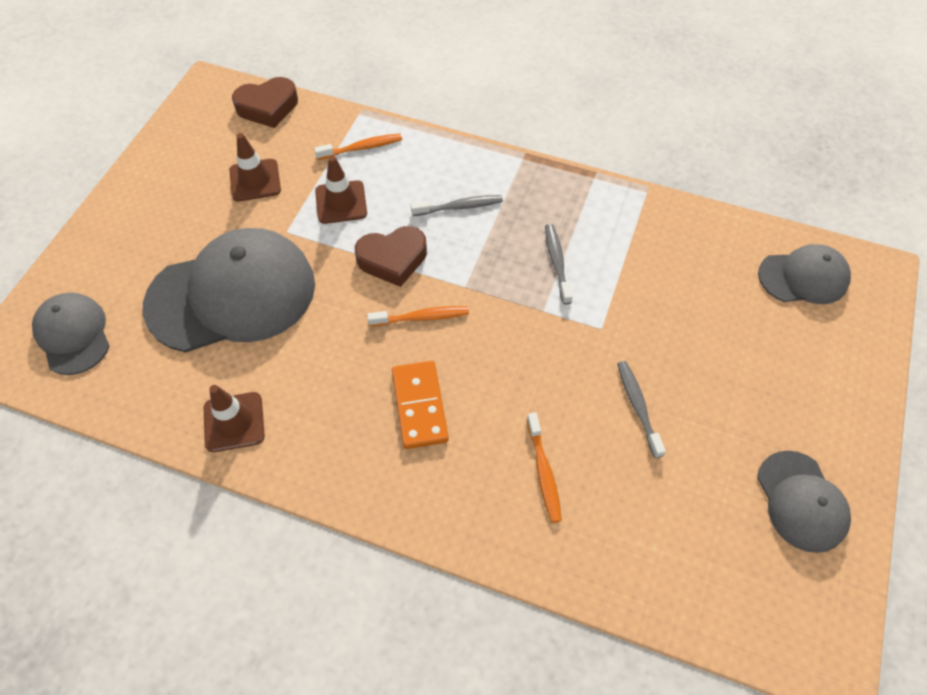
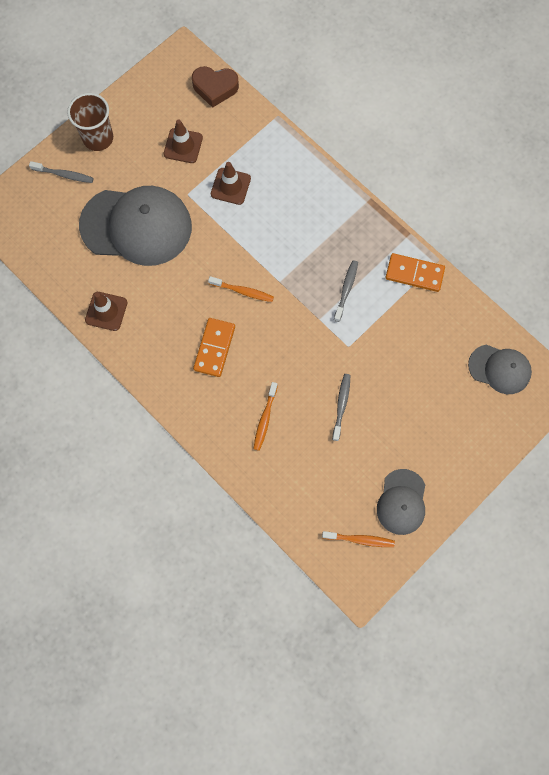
camera: 25 degrees right, 15 degrees up
grey cap [32,293,109,375] -> none
orange toothbrush [314,134,402,160] -> orange toothbrush moved to [322,531,395,547]
brown heart [355,226,427,287] -> none
grey toothbrush [411,195,503,216] -> grey toothbrush moved to [29,161,94,183]
none -> brown cup [67,93,113,151]
none -> orange domino [385,253,445,292]

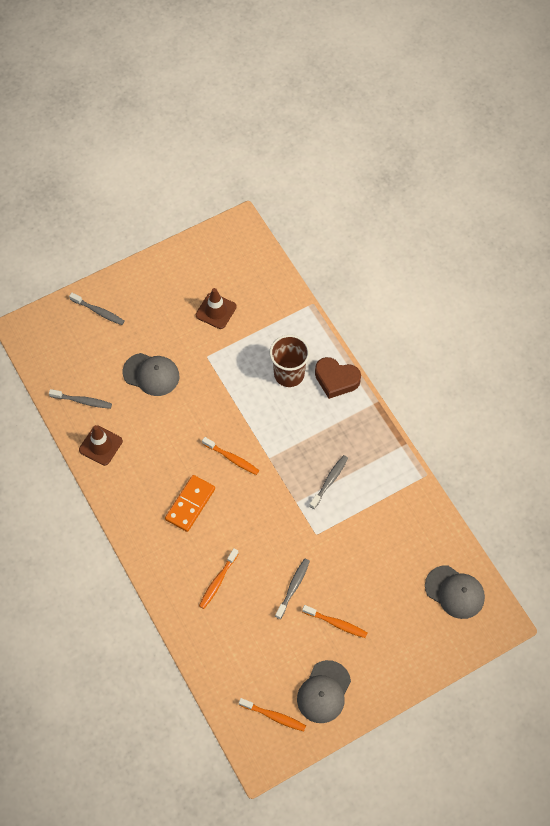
camera: 15 degrees right, 10 degrees down
brown cup [67,93,113,151] -> brown cup moved to [270,335,310,387]
grey cap [79,186,192,266] -> grey cap [123,353,179,396], size x0.54
brown heart [192,66,239,108] -> brown heart moved to [315,357,361,399]
brown traffic cone [211,162,251,205] -> none
orange domino [385,253,445,292] -> none
none -> grey toothbrush [49,389,112,409]
none -> orange toothbrush [302,605,368,638]

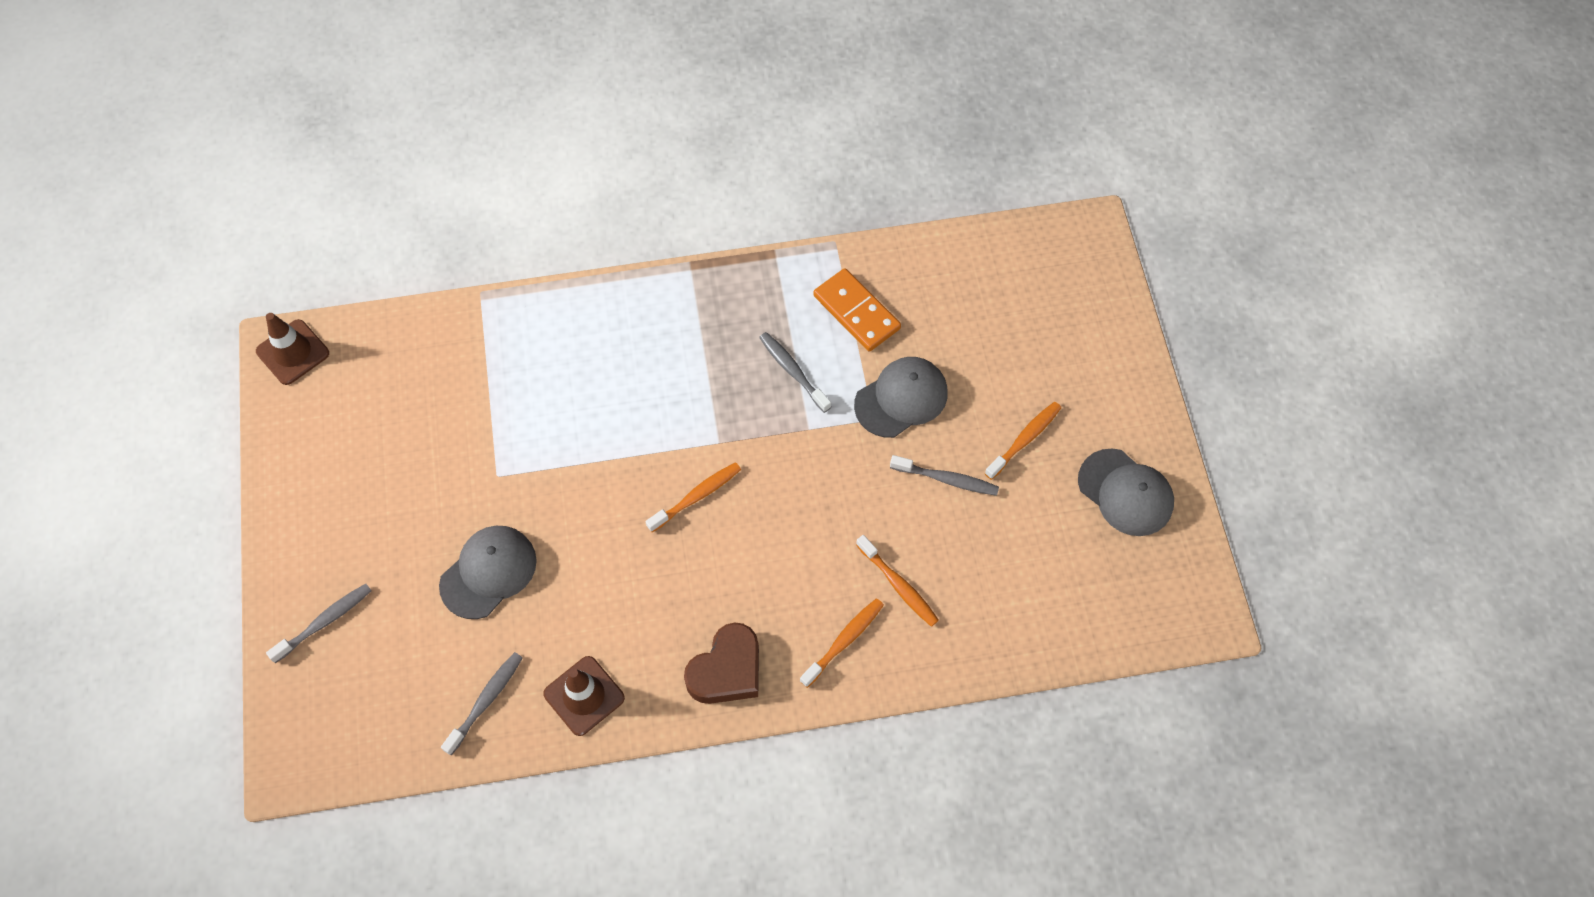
camera: 70 degrees left, 0 degrees up
orange domino [165,475,215,532] -> orange domino moved to [813,268,901,351]
brown traffic cone [196,288,237,329] -> brown traffic cone moved to [256,313,329,385]
orange toothbrush [239,698,306,732] -> orange toothbrush moved to [800,598,884,688]
brown cup [270,335,310,387] -> none
grey toothbrush [275,558,310,619] -> grey toothbrush turned 150 degrees clockwise [890,455,999,496]
brown heart [315,357,361,399] -> brown heart moved to [684,622,759,704]
grey cap [425,565,485,619] -> grey cap moved to [854,357,948,438]

